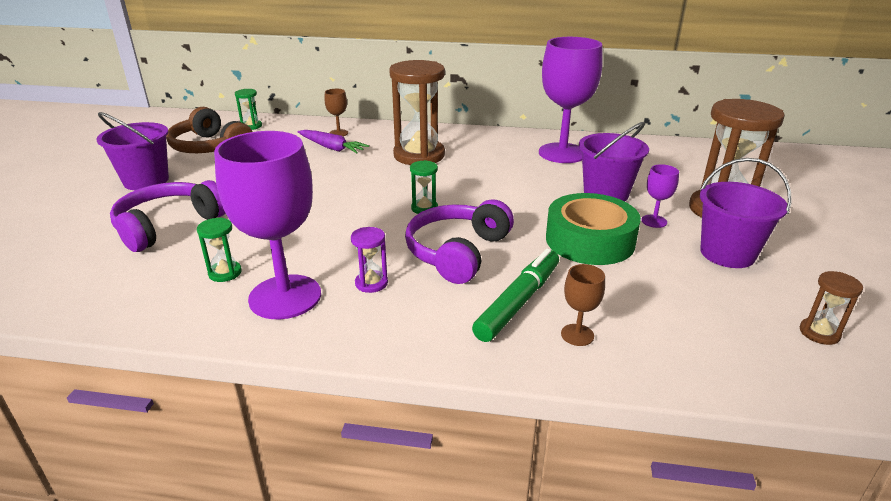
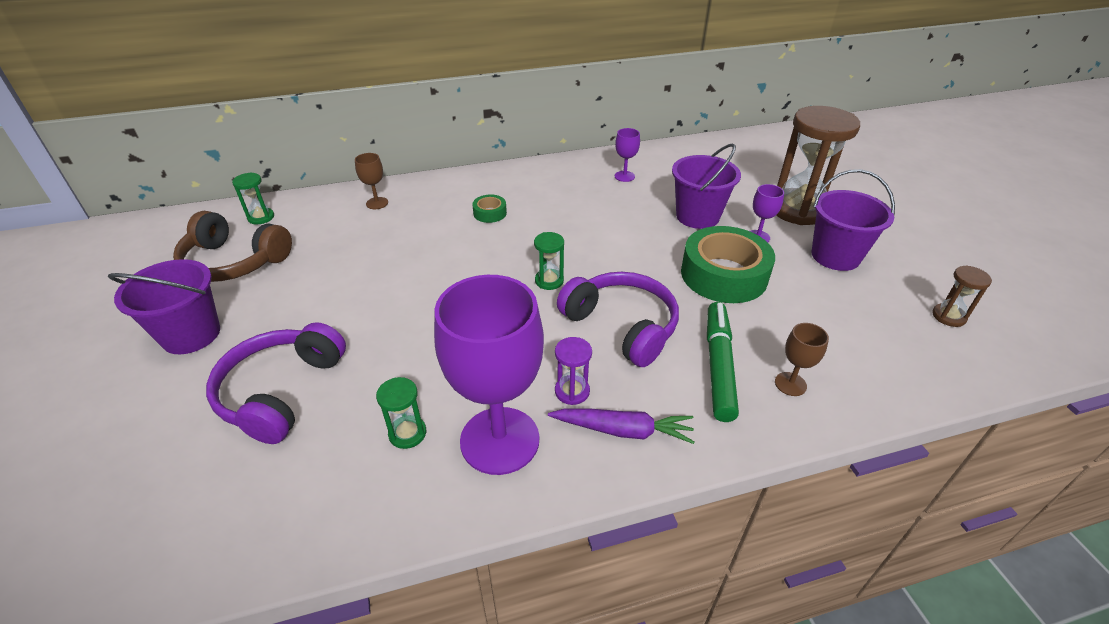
camera: 25 degrees left, 10 degrees up
purple carrot [297,130,369,153] -> purple carrot moved to [548,409,695,444]
brown hourglass [389,60,445,165] -> green tape [472,195,507,223]
purple headphones [405,199,514,284] -> purple headphones turned 135 degrees clockwise [557,272,679,367]
purple goblet [539,37,603,163] -> purple goblet [615,128,640,182], size x0.42

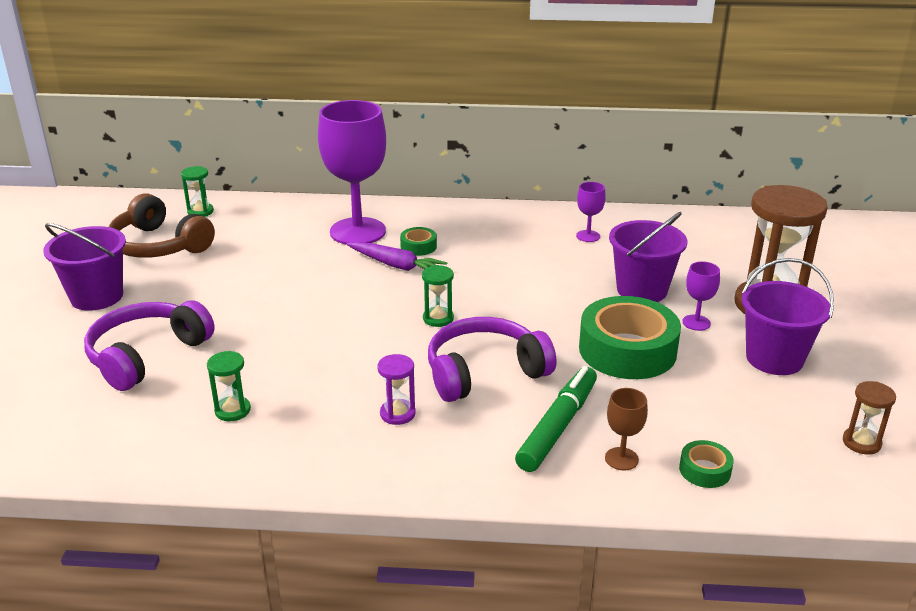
camera: 20 degrees right, 10 degrees down
brown goblet [355,153,388,209] -> none
purple goblet [434,275,544,475] -> purple goblet moved to [318,100,386,245]
purple carrot [548,409,695,444] -> purple carrot moved to [347,242,447,271]
purple headphones [557,272,679,367] -> purple headphones turned 90 degrees counterclockwise [428,317,556,402]
none -> green tape [679,440,734,488]

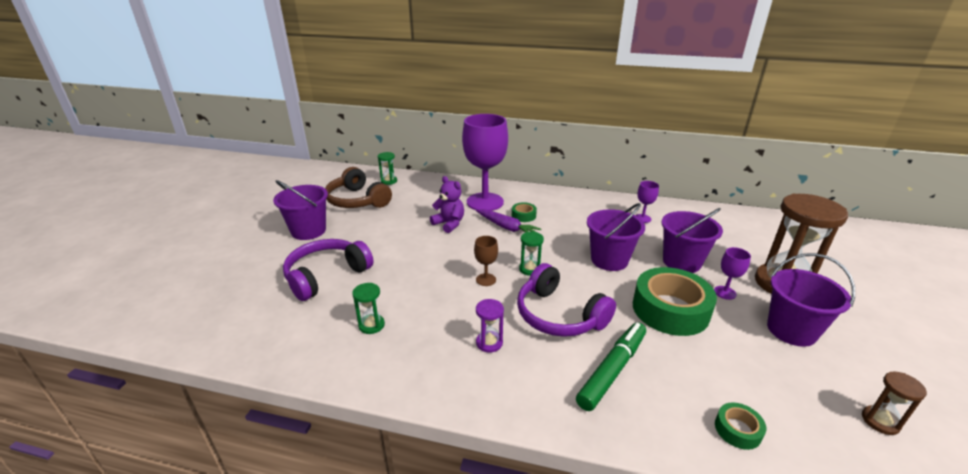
camera: 10 degrees right, 0 degrees up
purple headphones [428,317,556,402] -> purple headphones turned 120 degrees counterclockwise [517,263,616,337]
brown goblet [605,388,648,470] -> brown goblet moved to [474,236,498,286]
none -> purple teddy bear [430,176,464,233]
none -> purple bucket [587,203,645,271]

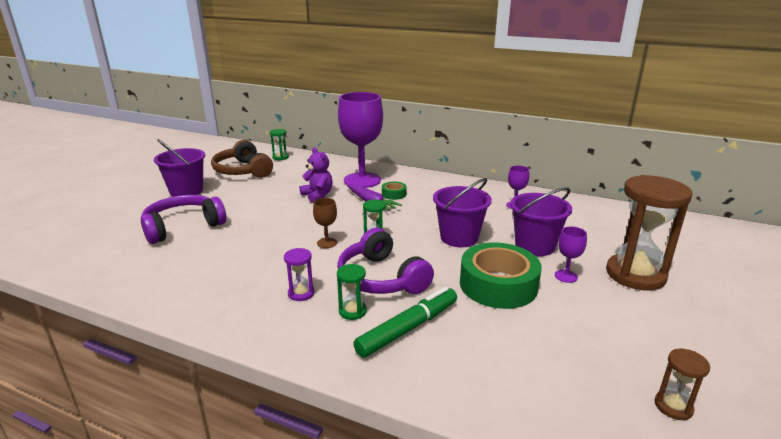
camera: 10 degrees right, 5 degrees down
green hourglass [352,283,385,334] -> green hourglass moved to [337,264,367,320]
green tape [715,402,766,450] -> none
purple bucket [767,253,855,347] -> none

